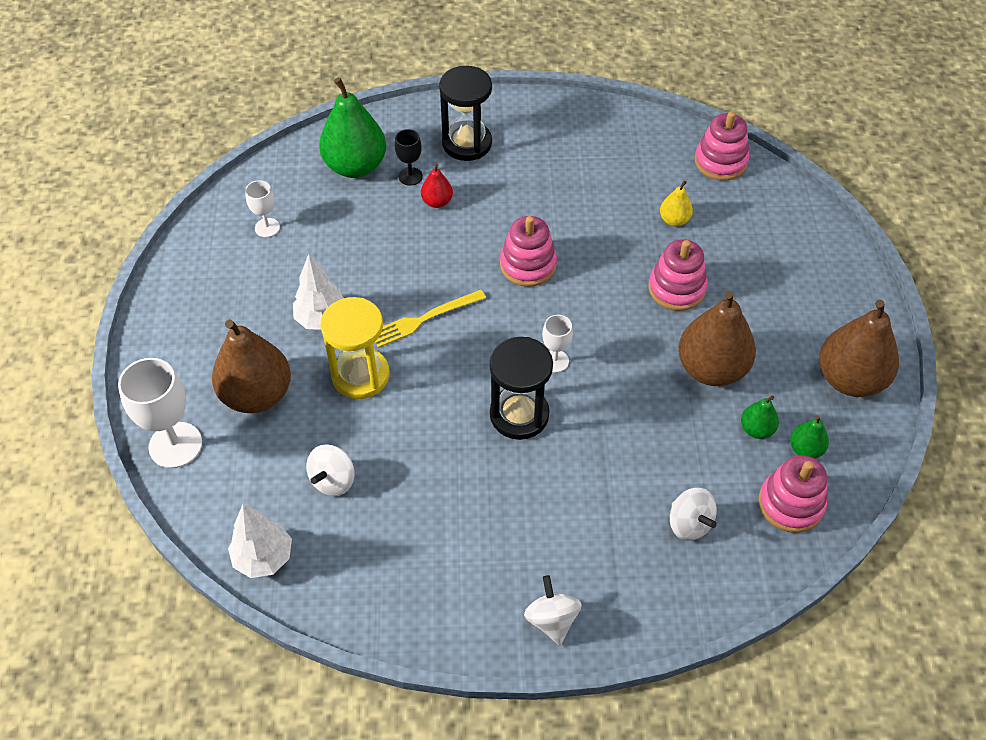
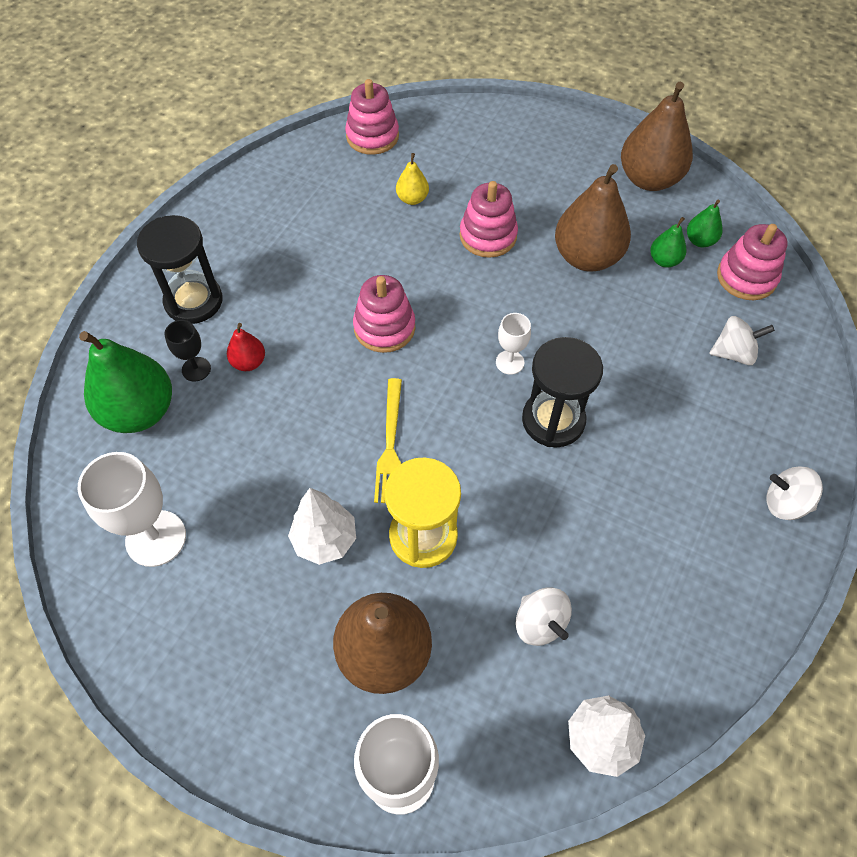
camera: 60 degrees left, 5 degrees up
white goblet [245,180,280,237] -> white goblet [78,452,186,567], size x1.85

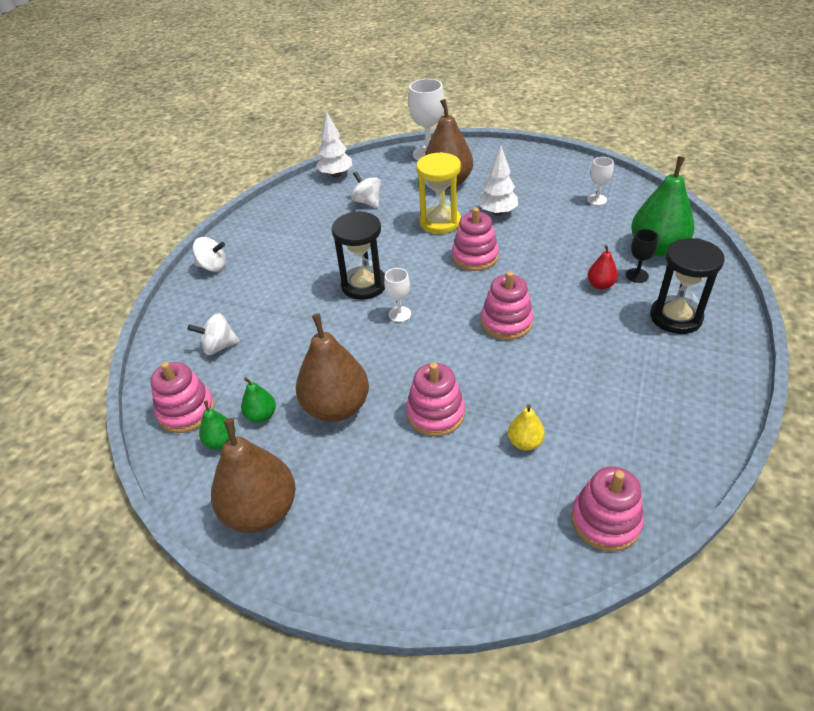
camera: 175 degrees right, 15 degrees down
white goblet [78,452,186,567] -> white goblet [587,157,614,205], size x0.54
yellow fork [374,378,402,503] -> pink stacking toy [452,207,499,271]

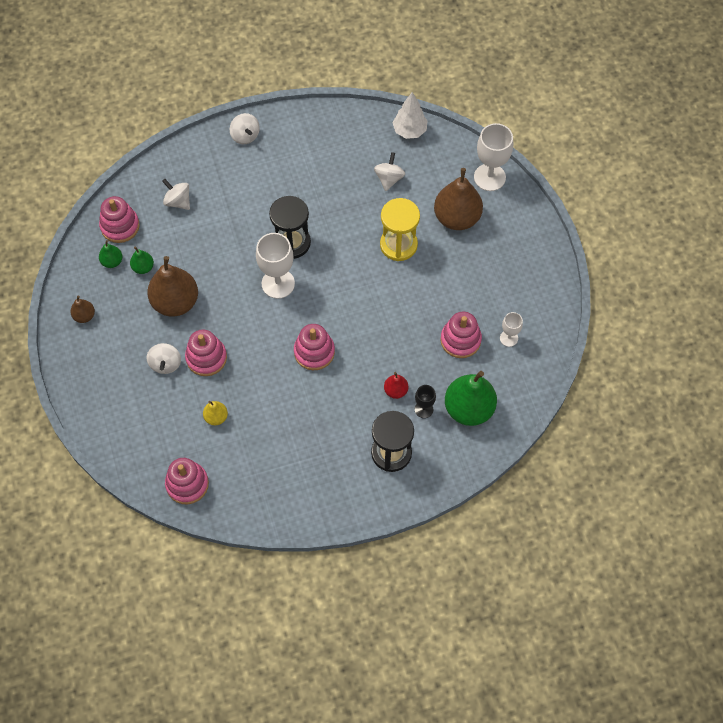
camera: 50 degrees right, 20 degrees up
brown pear [211,418,296,533] -> brown pear [70,296,95,323], size x0.48
white goblet [384,268,411,322] -> white goblet [256,233,295,299], size x1.85
pink stacking toy [452,207,499,271] -> pink stacking toy moved to [440,312,482,358]
white tree [478,146,518,216] -> none
none -> white spinning top [147,343,181,374]

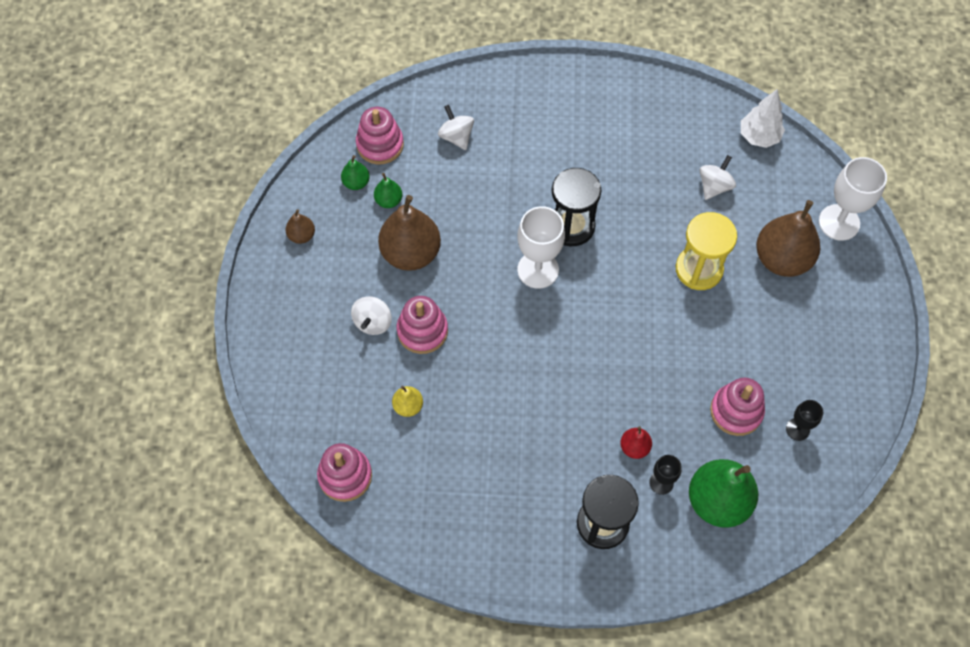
camera: 20 degrees right, 0 degrees up
white spinning top [230,113,260,144] -> none
pink stacking toy [294,324,335,370] -> none
white goblet [500,312,523,347] -> black goblet [786,400,823,441]

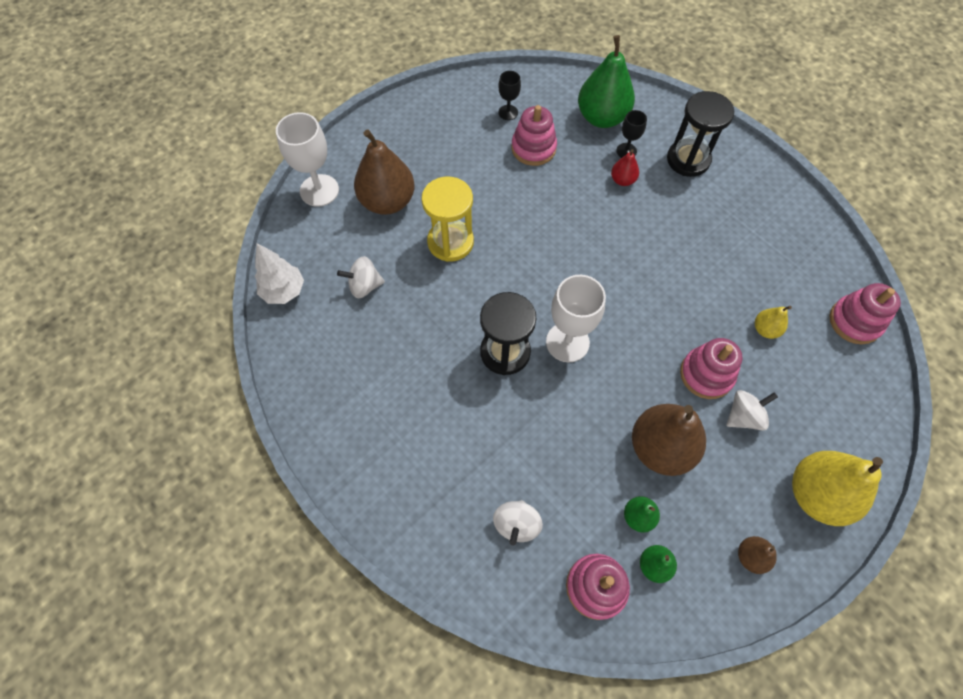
camera: 135 degrees left, 0 degrees up
none -> yellow pear [792,451,883,526]

